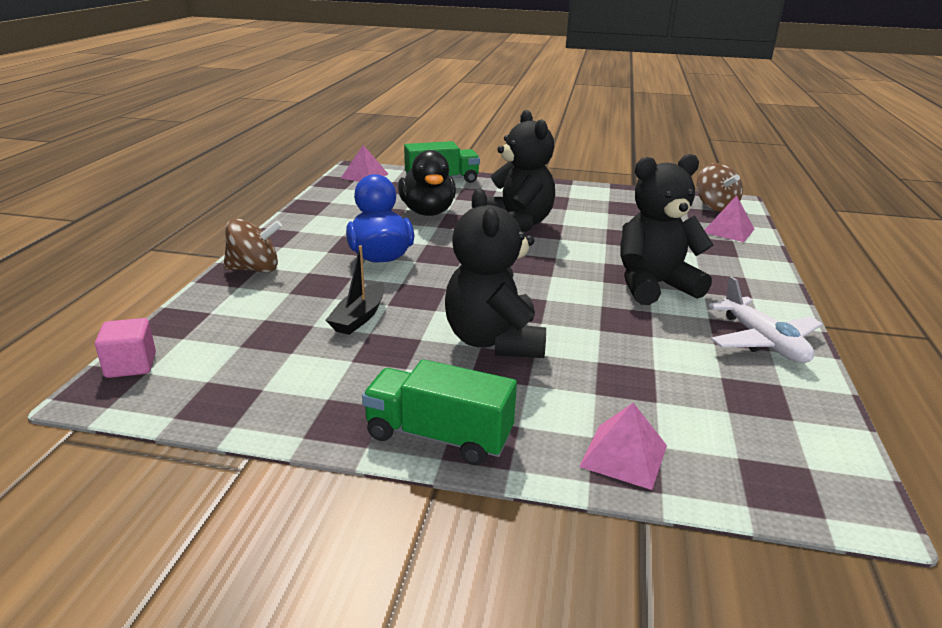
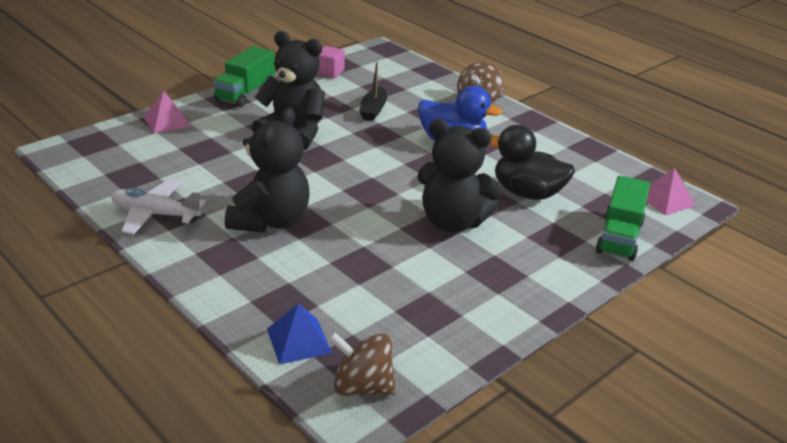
camera: 125 degrees right, 5 degrees up
pink cube [95,318,156,378] -> pink cube moved to [317,46,345,78]
black boat [326,245,385,335] -> black boat turned 135 degrees counterclockwise [359,62,387,121]
green truck [362,359,517,465] -> green truck turned 150 degrees clockwise [213,46,275,107]
pink pyramid [705,195,755,242] -> blue pyramid [267,303,332,364]

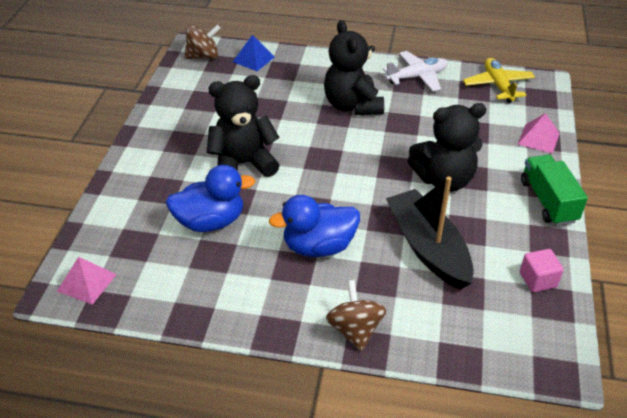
camera: 145 degrees right, 10 degrees up
black boat [359,62,387,121] -> black boat [386,177,474,290], size x1.90
black duck [489,125,575,200] -> blue duck [166,165,255,232]
green truck [596,176,650,261] -> none
none -> yellow plane [463,58,535,103]

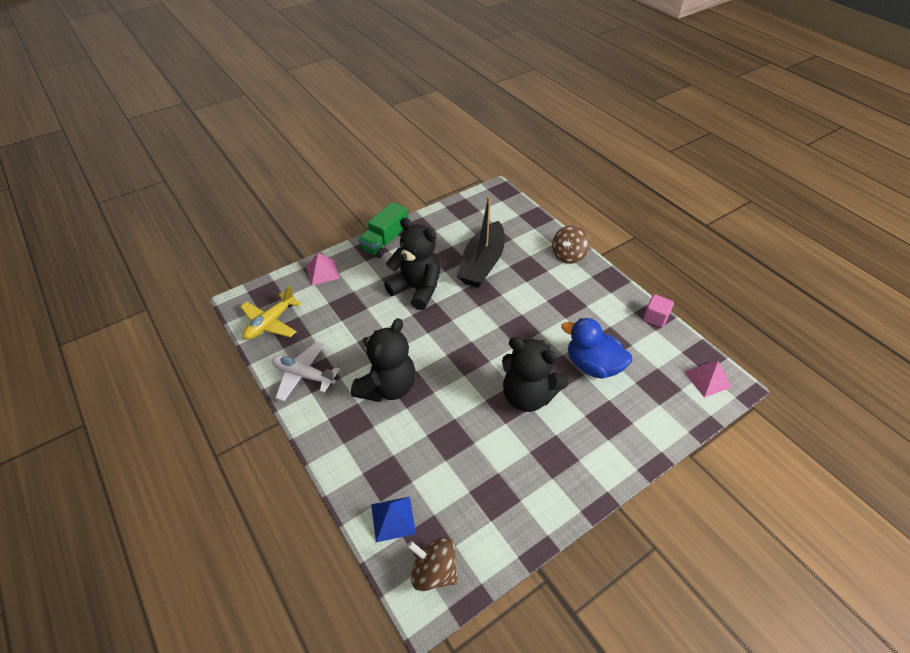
camera: 135 degrees left, 5 degrees up
blue duck [269,195,360,257] -> none
pink cube [520,249,564,292] -> pink cube moved to [643,294,674,328]

